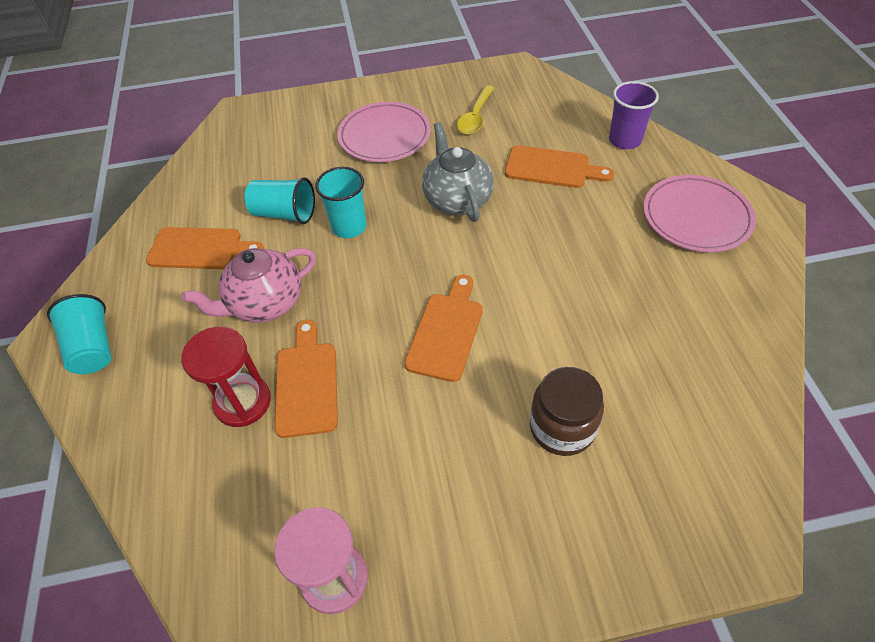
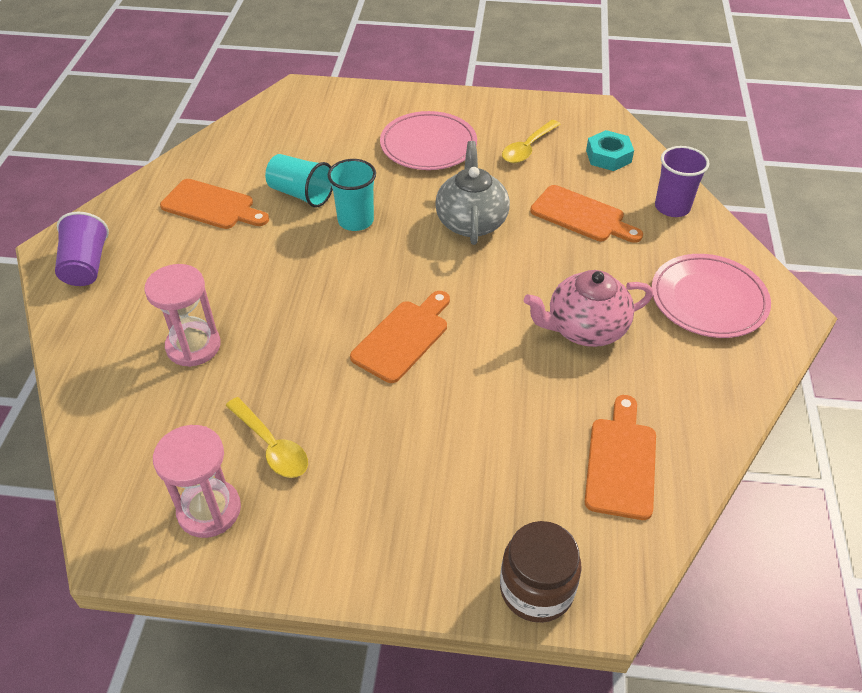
camera: 15 degrees right, 5 degrees down
turquoise cup [47,294,111,374] -> purple cup [55,212,109,286]
pink teapot [182,248,316,323] -> pink teapot moved to [524,270,653,347]
red hourglass [182,326,271,427] -> pink hourglass [144,264,221,367]
orange cutting board [274,320,338,438] -> orange cutting board moved to [584,395,656,520]
brown jar [530,367,604,456] -> brown jar moved to [500,521,582,623]
none -> yellow spoon [226,397,308,478]
none -> turquoise nut [586,130,634,171]

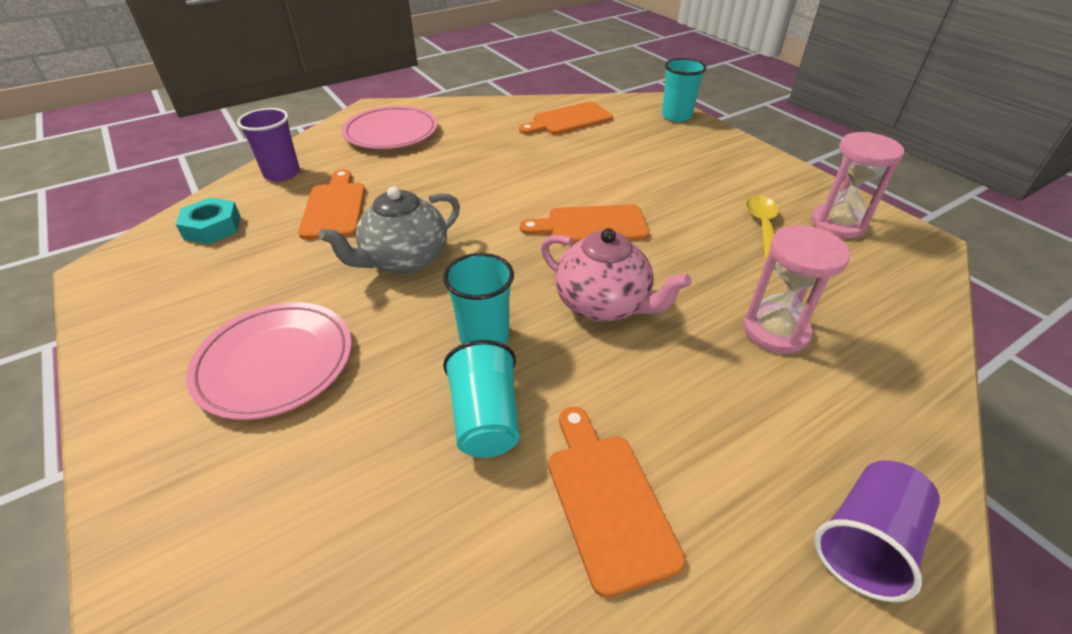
camera: 130 degrees left, 5 degrees down
brown jar [500,521,582,623] -> turquoise cup [662,58,707,122]
yellow spoon [502,120,560,163] -> none
pink teapot [524,270,653,347] -> pink teapot moved to [541,228,692,322]

